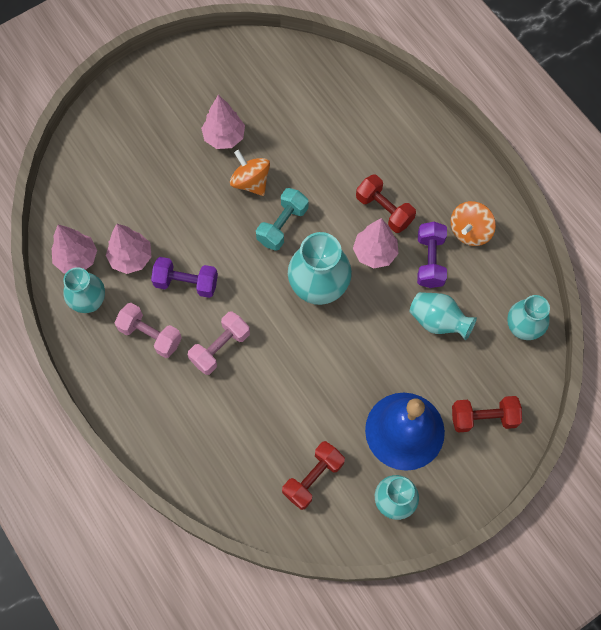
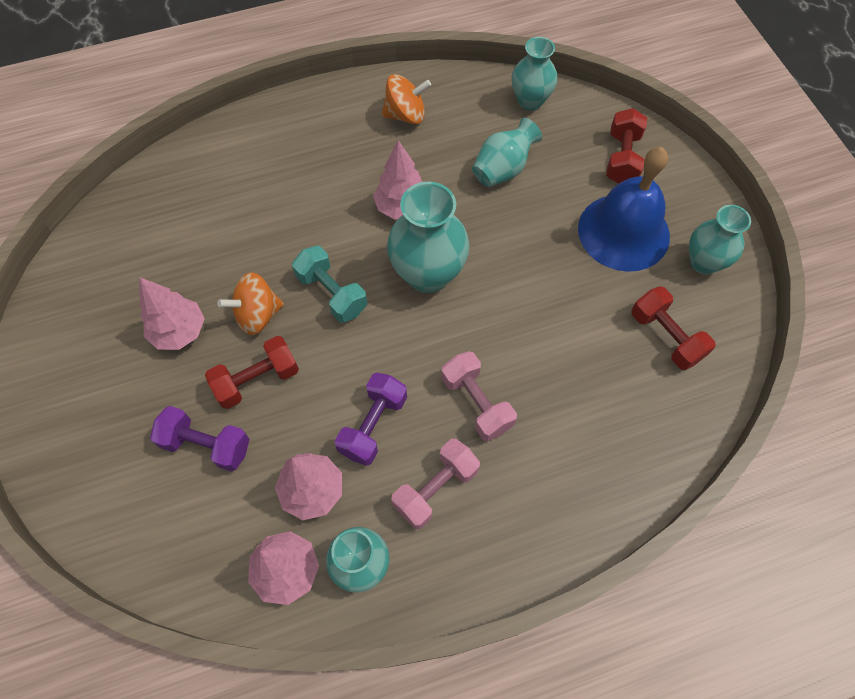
camera: 75 degrees left, 5 degrees down
red dumbbell [356,174,416,233] -> red dumbbell moved to [205,336,299,409]
purple dumbbell [417,222,447,288] -> purple dumbbell moved to [150,406,250,472]
orange spinning top [451,201,496,246] -> orange spinning top turned 60 degrees counterclockwise [382,74,431,124]

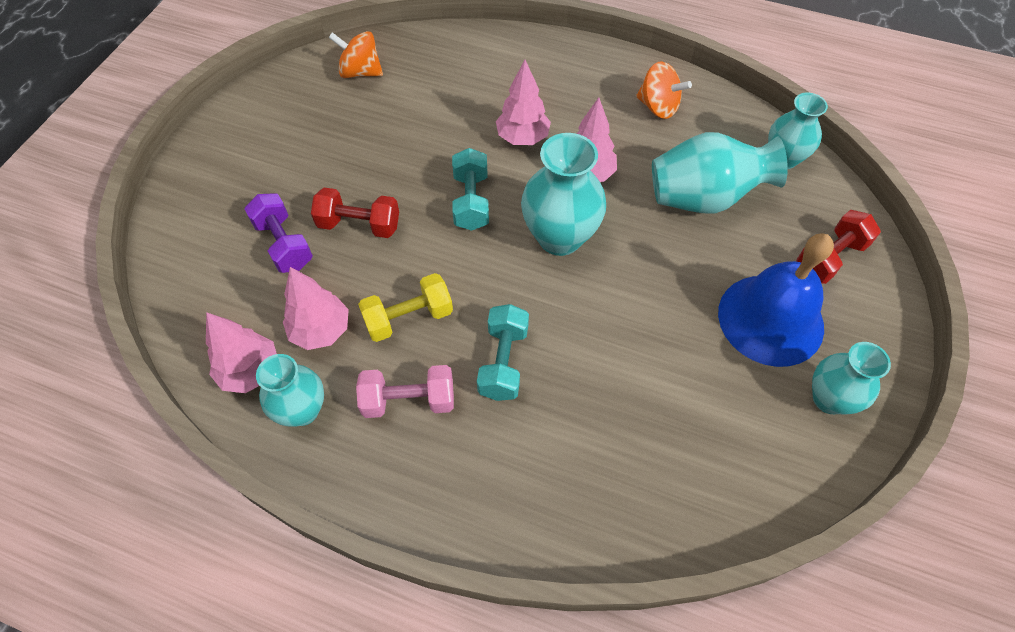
camera: 40 degrees right, 5 degrees down
pink tree [140,278,205,350] -> pink tree moved to [496,60,551,145]
orange spinning top [217,272,284,335] -> orange spinning top moved to [329,31,383,78]
purple dumbbell [335,373,407,466] -> yellow dumbbell [358,273,453,342]
pink dumbbell [441,351,517,442] -> turquoise dumbbell [477,304,529,401]
turquoise vase [472,118,542,187] -> turquoise vase [652,132,788,213], size x1.54
red dumbbell [632,286,715,370] -> none

